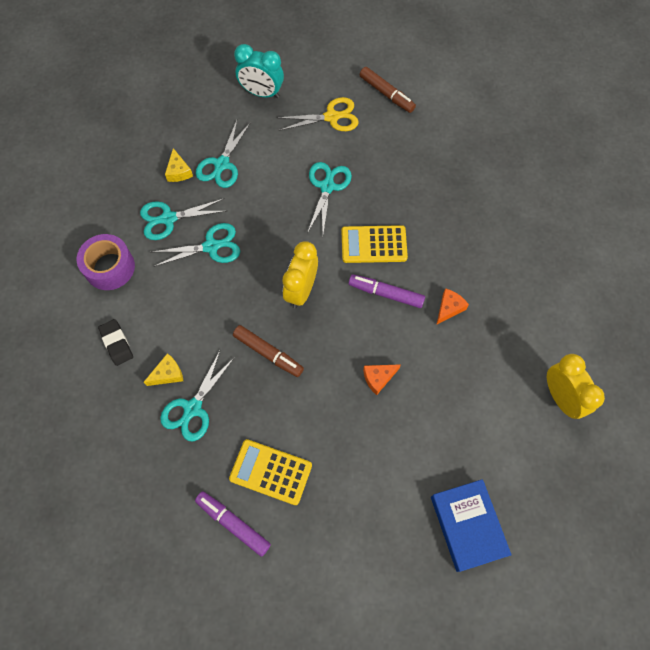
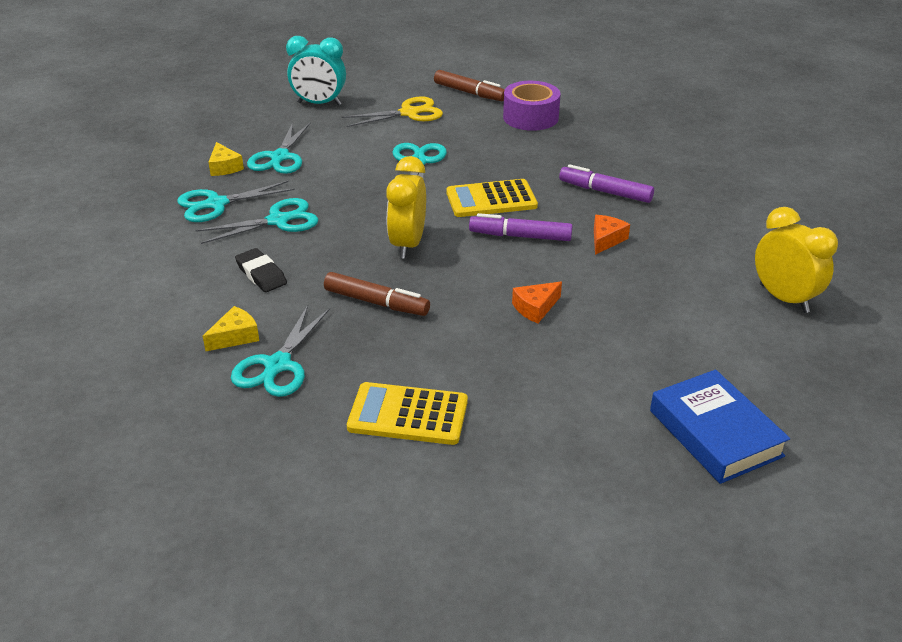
camera: 10 degrees left, 30 degrees down
purple tape [77,234,135,290] -> purple tape moved to [503,81,561,131]
black eraser [98,319,133,366] -> black eraser moved to [235,248,287,292]
purple marker [195,491,271,557] -> purple marker moved to [559,164,654,203]

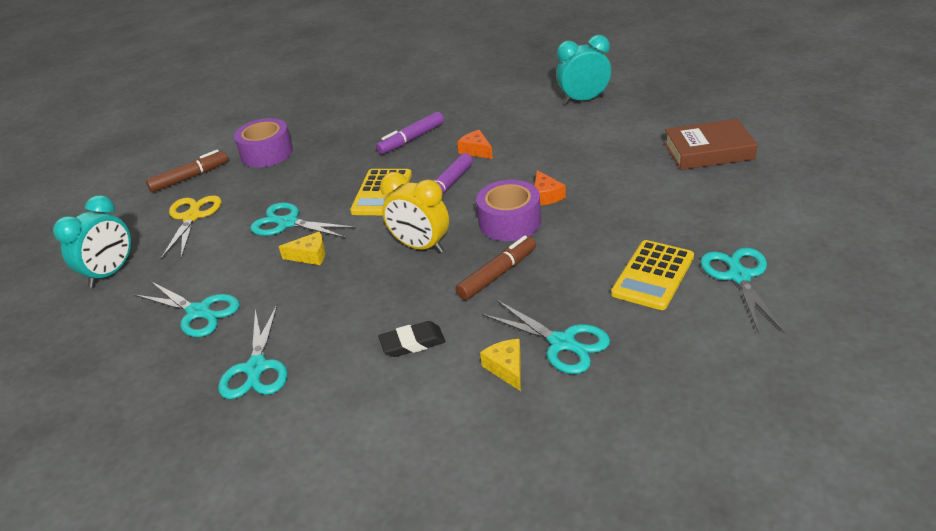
camera: 65 degrees left, 0 degrees up
turquoise scissors [195,198,318,244] -> turquoise scissors moved to [700,248,784,333]
yellow cheese [208,142,244,176] -> yellow cheese moved to [279,231,325,265]
blue book [650,370,790,484] -> brown book [664,119,758,170]
yellow clock [755,207,838,313] -> turquoise clock [556,35,611,104]
none -> purple tape [476,180,541,241]

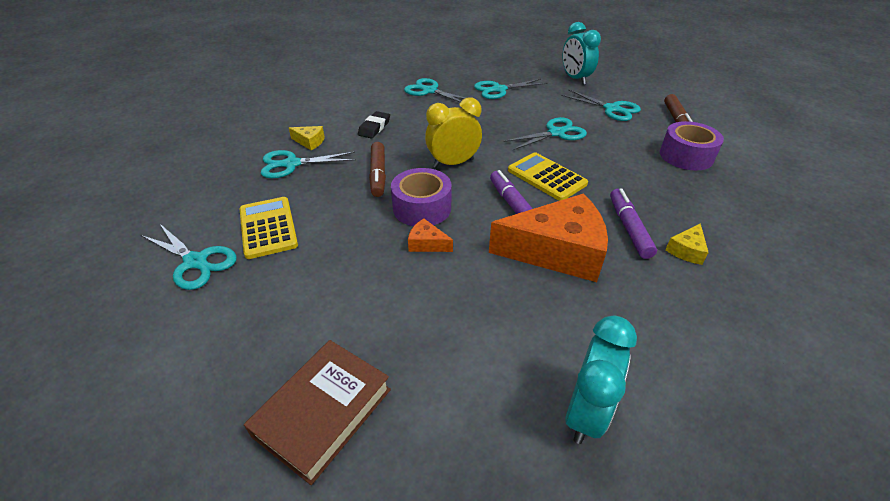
camera: 125 degrees right, 5 degrees up
yellow scissors [161,195,222,259] -> turquoise scissors [561,89,641,121]
yellow cheese [279,231,325,265] -> yellow cheese moved to [665,223,709,265]
orange cheese [457,130,493,159] -> orange cheese [489,194,608,282], size x2.40

